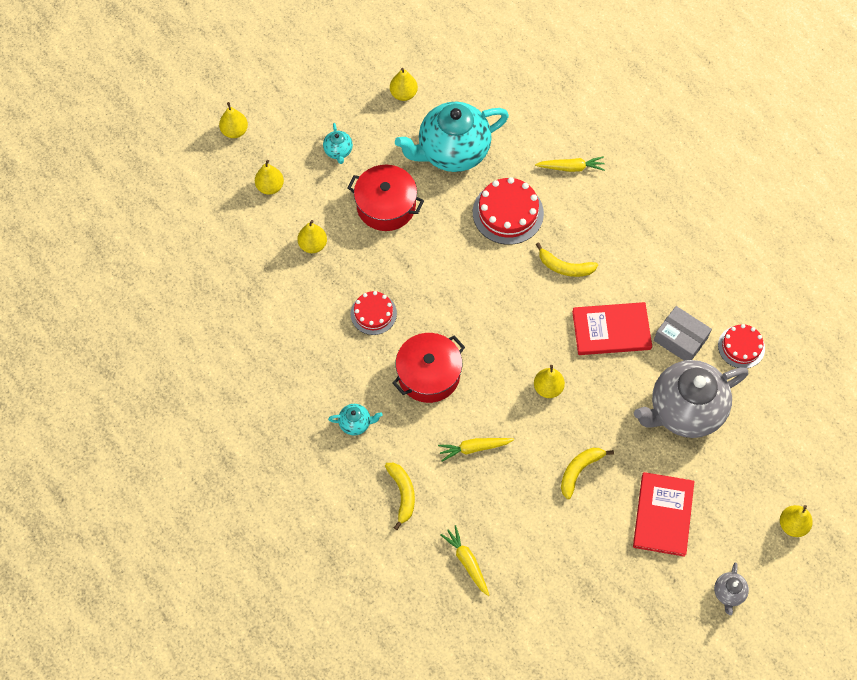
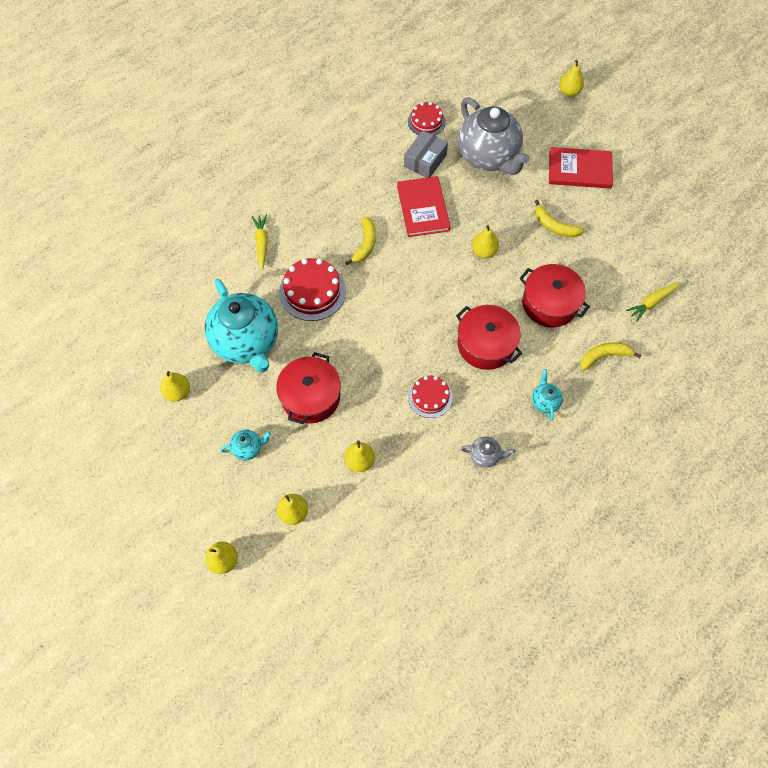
camera: 95 degrees left, 0 degrees up
yellow carrot [438,438,514,462] -> red pot [519,264,590,327]
grey teapot [714,563,749,615] -> grey teapot moved to [461,437,515,468]

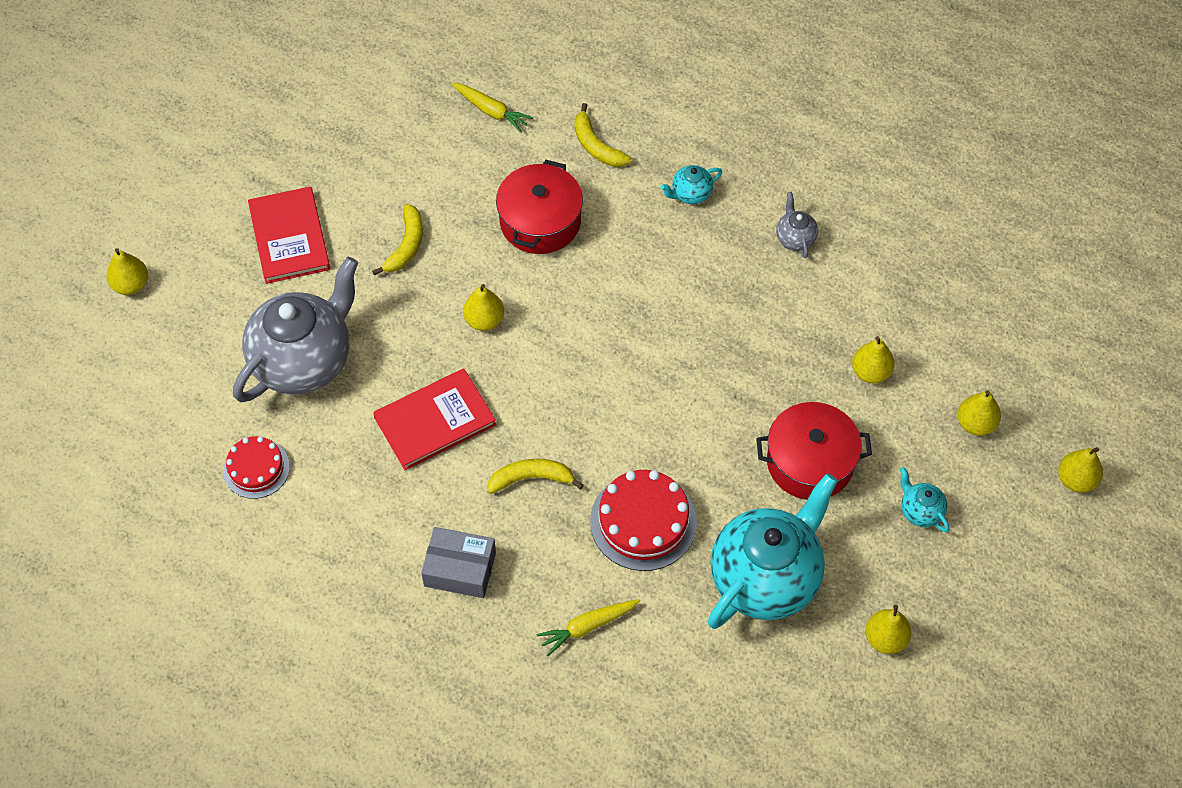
camera: 110 degrees left, 5 degrees down
grey box [404,130,448,178] -> grey box moved to [421,527,496,598]
red cake [408,376,453,418] -> none
red pot [456,305,522,370] -> none

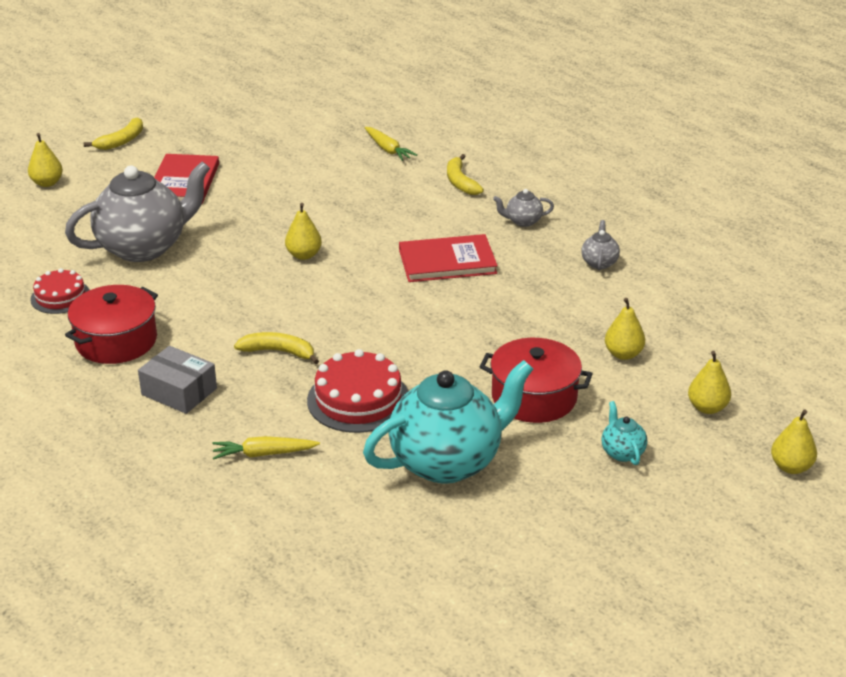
camera: 20 degrees right, 25 degrees down
yellow banana [372,204,423,275] -> yellow banana moved to [83,117,143,150]
red book [373,368,496,470] -> red book moved to [399,234,498,282]
red pot [496,160,583,254] -> red pot moved to [65,285,158,364]
turquoise teapot [661,165,722,204] -> grey teapot [493,189,554,227]
yellow pear [866,605,911,654] -> none

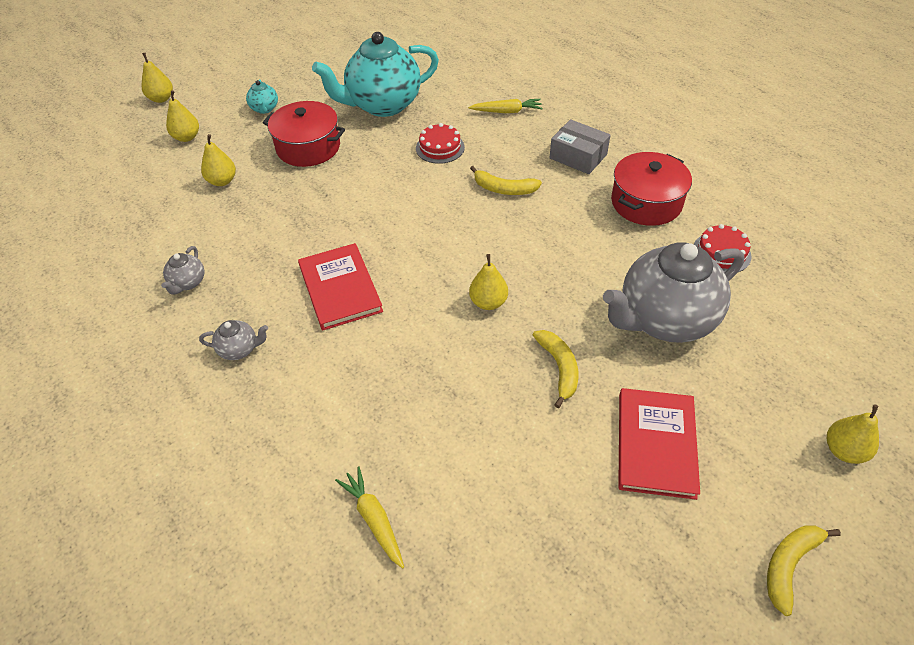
camera: 175 degrees left, 15 degrees up
red cake [307,349,408,433] -> red cake [416,123,465,164], size x0.63
red book [399,234,498,282] -> red book turned 75 degrees clockwise [298,243,383,330]
yellow banana [447,154,484,195] -> yellow banana moved to [533,330,578,408]

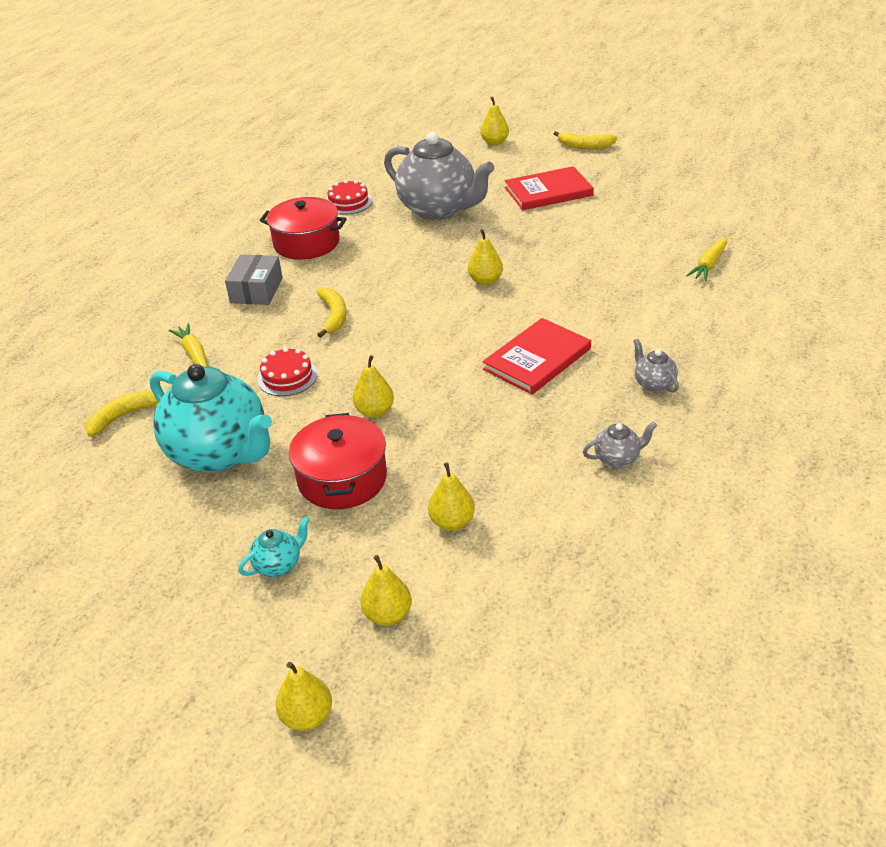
camera: 115 degrees left, 10 degrees down
yellow banana [533,330,578,408] -> yellow banana moved to [85,390,159,437]
none -> yellow pear [353,355,394,418]

